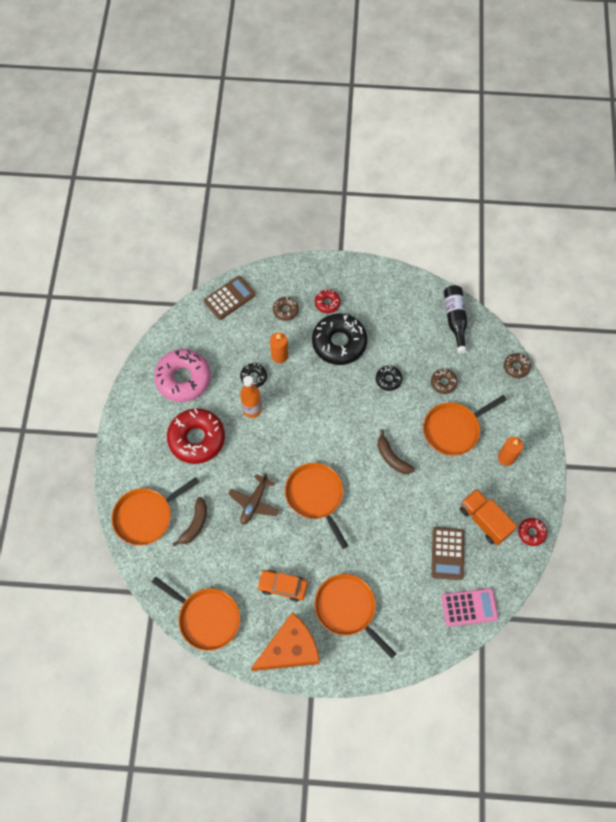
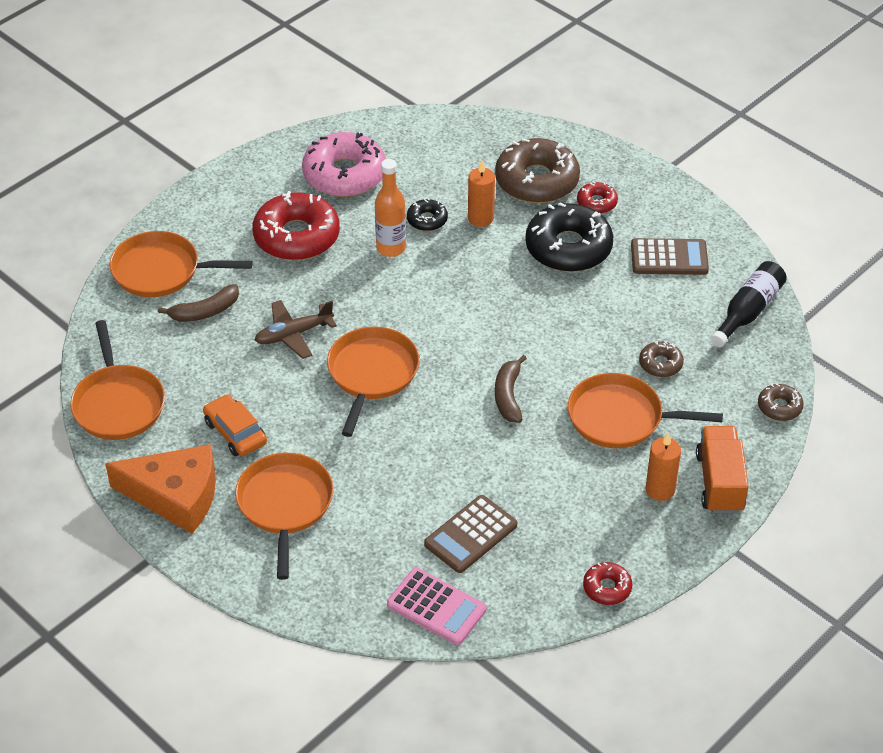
camera: 40 degrees right, 20 degrees down
brown calculator [204,276,255,320] -> brown calculator moved to [631,238,709,275]
brown donut [273,297,299,321] -> brown donut [495,138,580,203], size x2.10
black donut [376,366,402,391] -> none
orange truck [460,489,517,546] -> orange truck moved to [696,426,749,513]

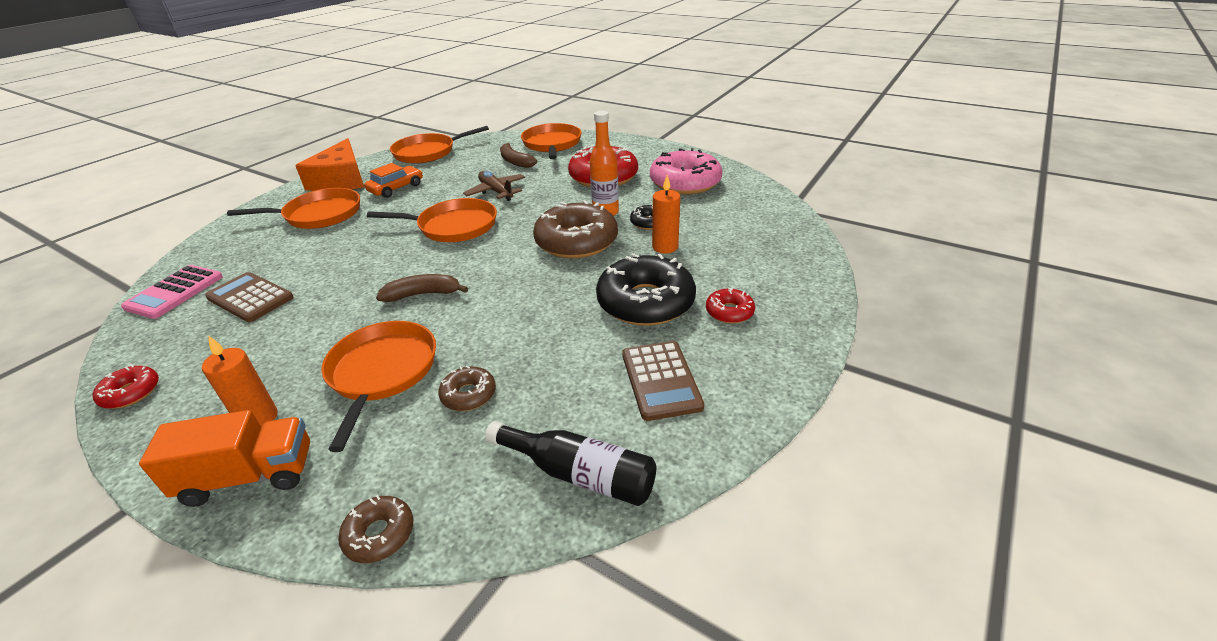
camera: 80 degrees right, 10 degrees down
brown donut [495,138,580,203] -> brown donut moved to [533,200,618,259]

